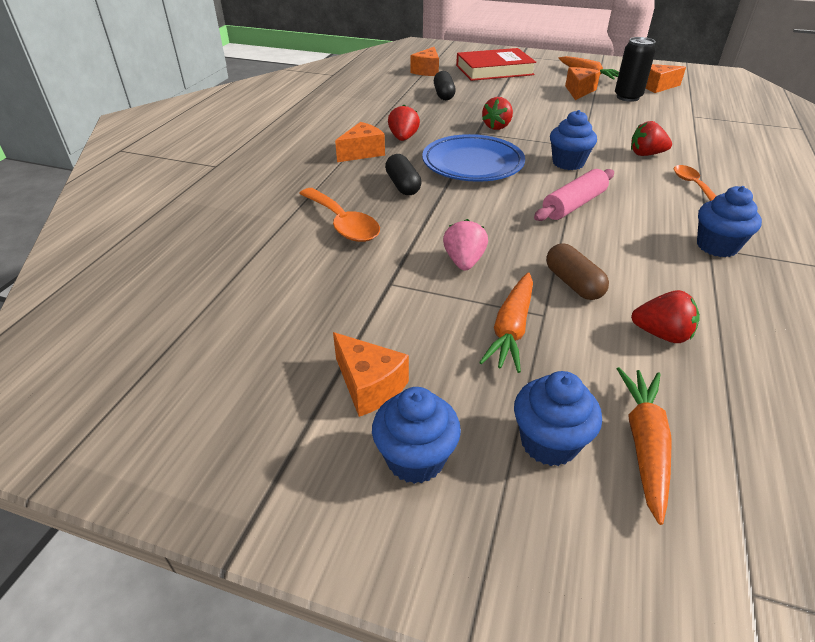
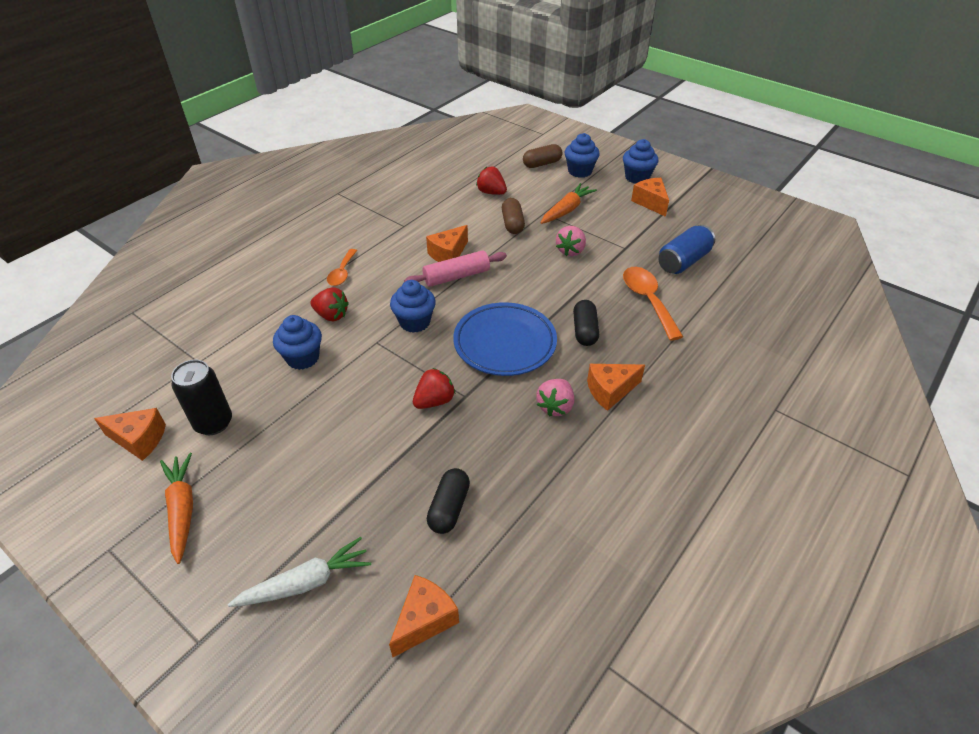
camera: 160 degrees left, 5 degrees up
red strawberry [388,105,420,141] -> pink strawberry [536,379,574,416]
red book [456,48,536,81] -> white carrot [228,537,371,607]
orange cheese [565,67,601,100] -> orange cheese moved to [426,225,468,262]
orange carrot [617,367,672,525] -> brown capsule [523,144,562,168]
blue cupcake [697,186,762,257] -> blue cupcake moved to [273,315,322,370]
none -> blue can [658,225,715,274]

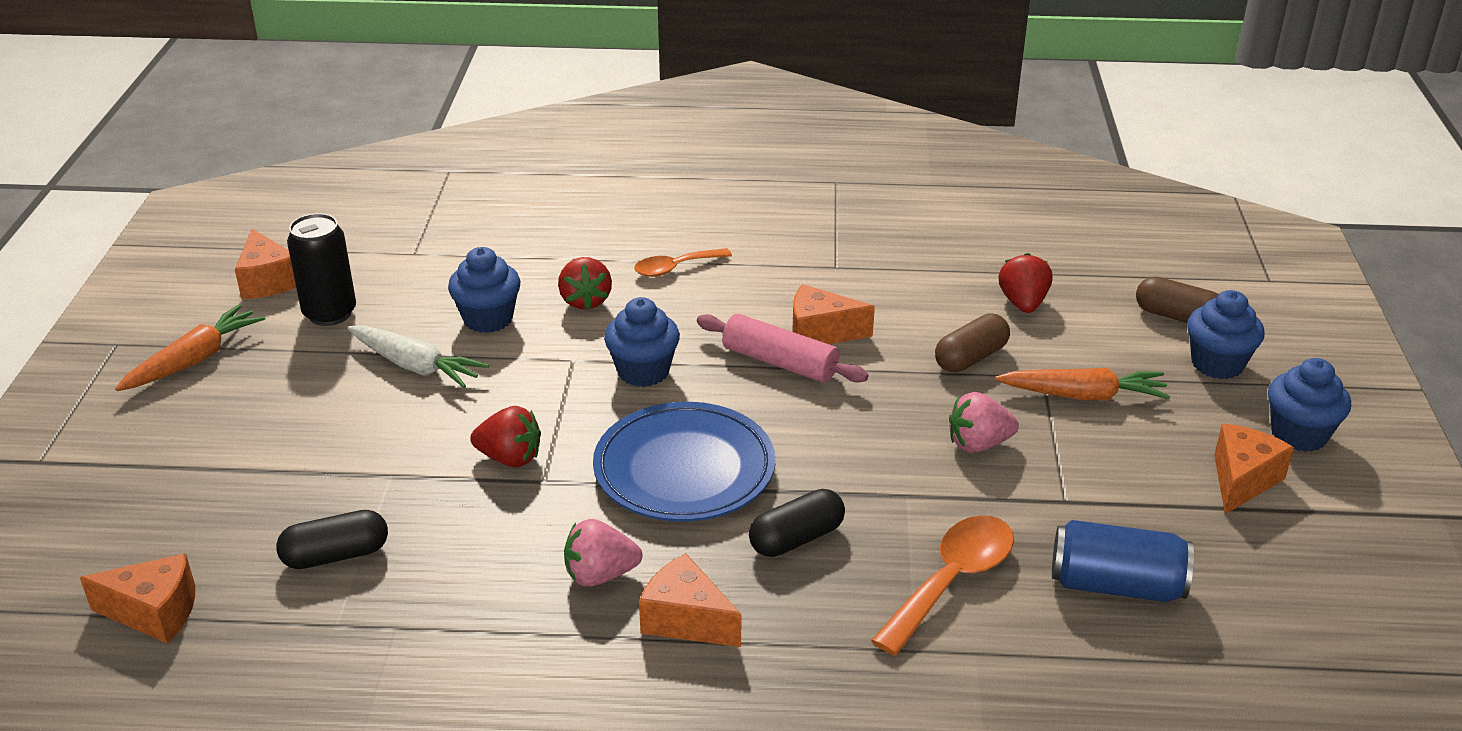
camera: 55 degrees right, 10 degrees down
white carrot [228,537,371,607] -> white carrot moved to [347,325,489,388]

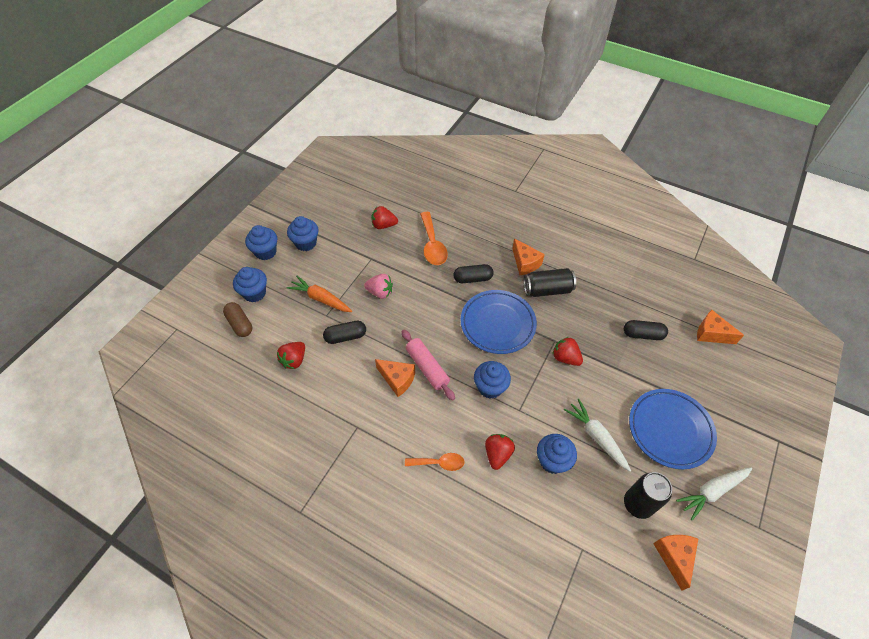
camera: 155 degrees left, 20 degrees up
orange carrot [115,304,265,391] -> white carrot [676,467,752,521]
pink strawberry [564,519,642,587] -> black can [524,268,576,297]
orange spoon [871,515,1014,656] -> orange spoon turned 75 degrees counterclockwise [420,212,448,265]
brown capsule [935,314,1010,372] -> black capsule [323,321,366,344]
blue can [1052,520,1194,602] -> red strawberry [371,206,398,229]
orange cheese [1214,424,1294,514] -> blue cupcake [287,216,319,251]
none -> blue plate [629,389,717,469]

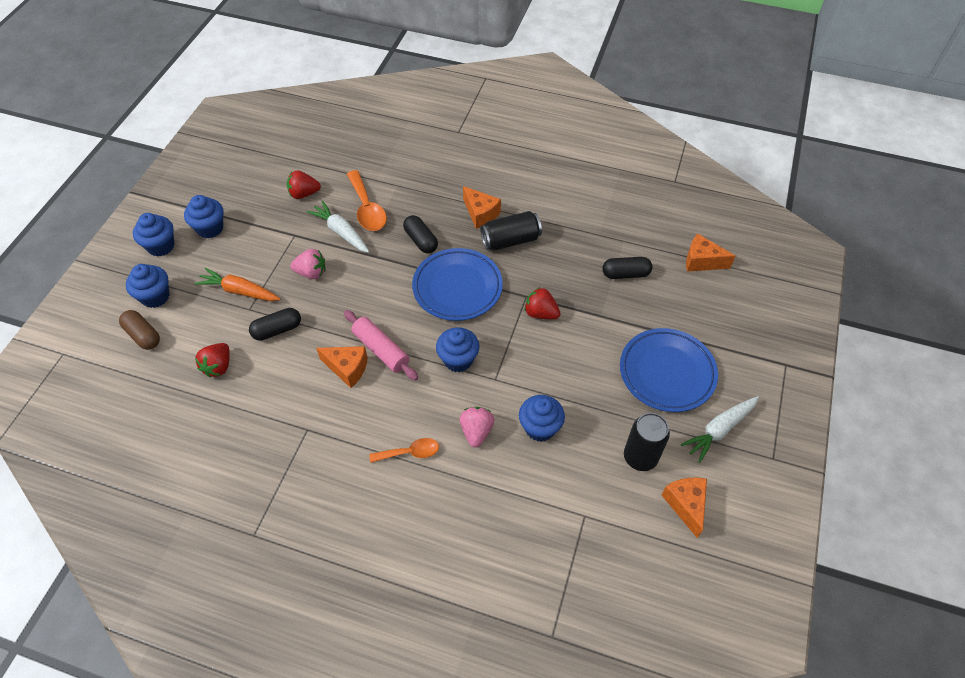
camera: 10 degrees left, 0 degrees up
black capsule [454,264,494,283] -> black capsule turned 75 degrees clockwise [403,215,438,254]
red strawberry [485,434,515,470] -> pink strawberry [460,407,494,447]
white carrot [564,399,631,472] -> white carrot moved to [307,201,369,253]

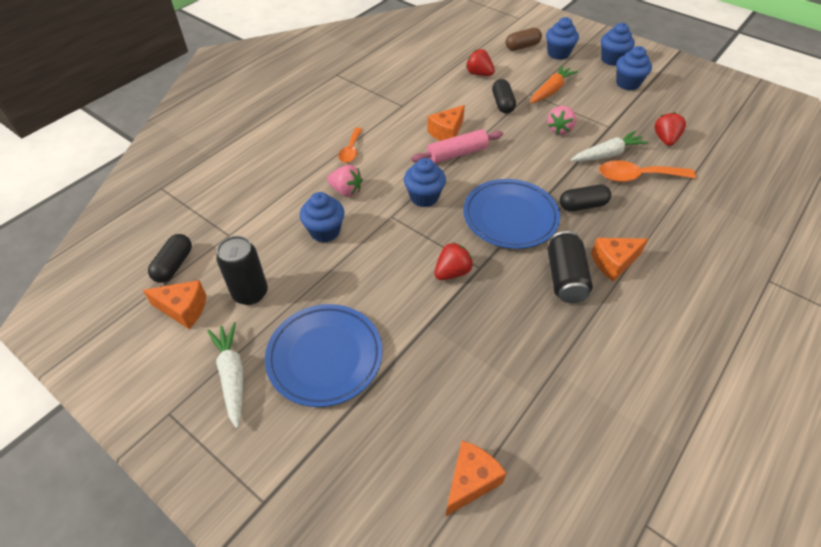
camera: 110 degrees right, 5 degrees down
black capsule [602,257,653,279] -> black capsule moved to [148,234,192,283]

